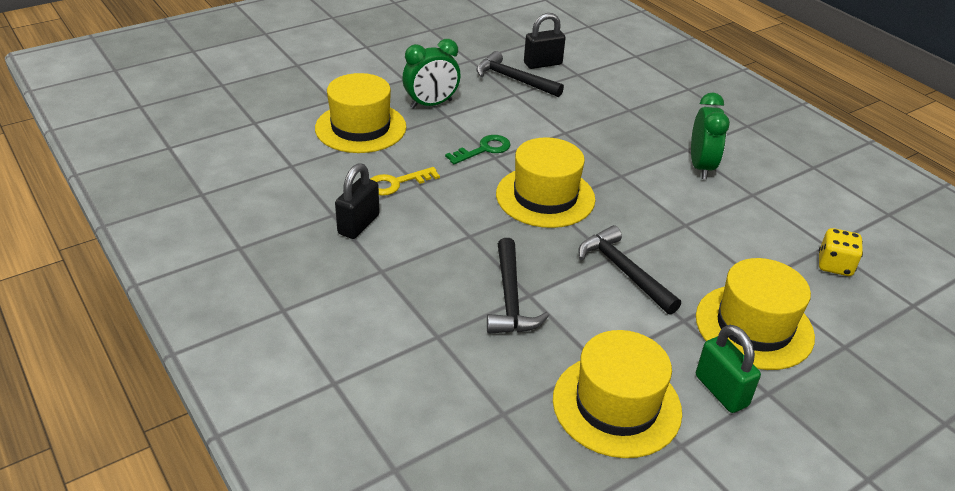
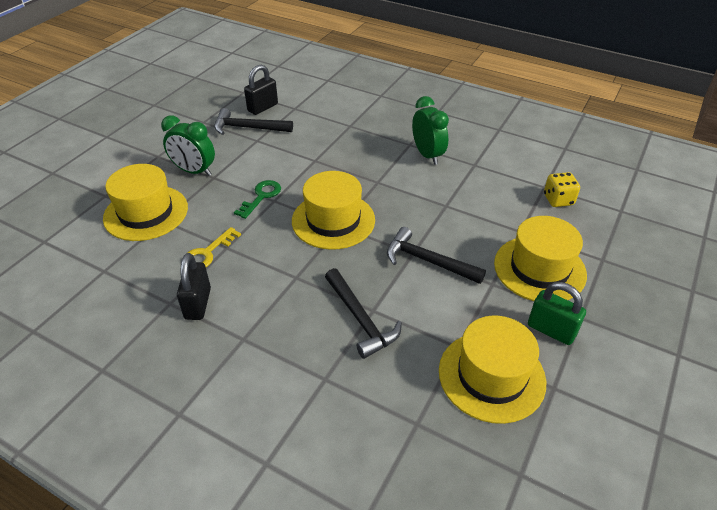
camera: 25 degrees left, 5 degrees up
green clock [402,39,461,109] -> green clock turned 75 degrees clockwise [161,115,215,176]

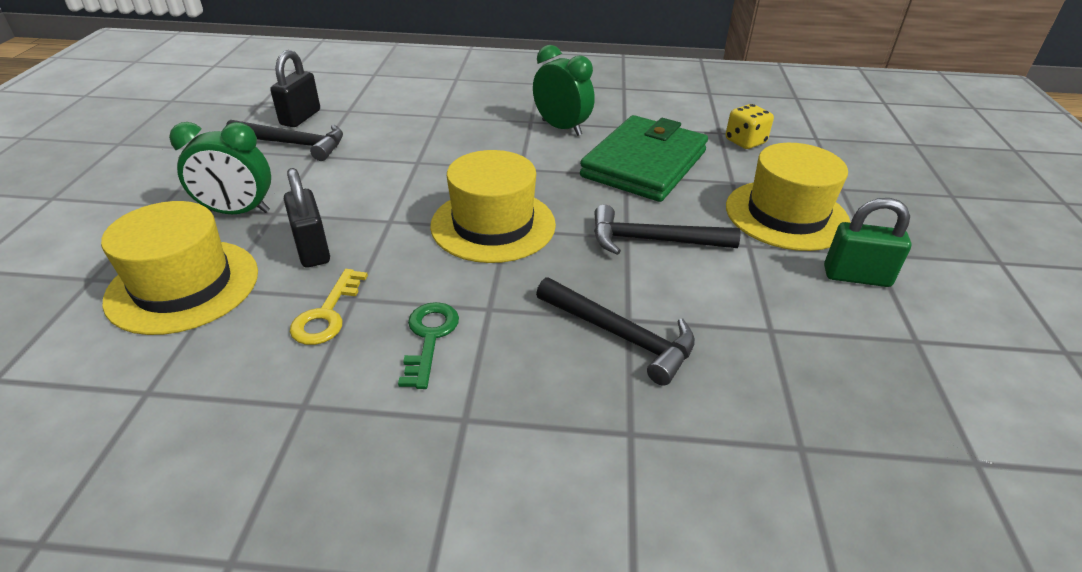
camera: 25 degrees left, 5 degrees down
black padlock [177,253,211,320] -> black padlock moved to [284,168,330,267]
black hammer [214,108,293,135] -> black hammer turned 150 degrees counterclockwise [226,120,343,161]
green key [234,180,281,219] -> green key moved to [398,302,459,389]
yellow hat [439,315,546,424] -> none
none -> green wallet [580,115,708,202]

